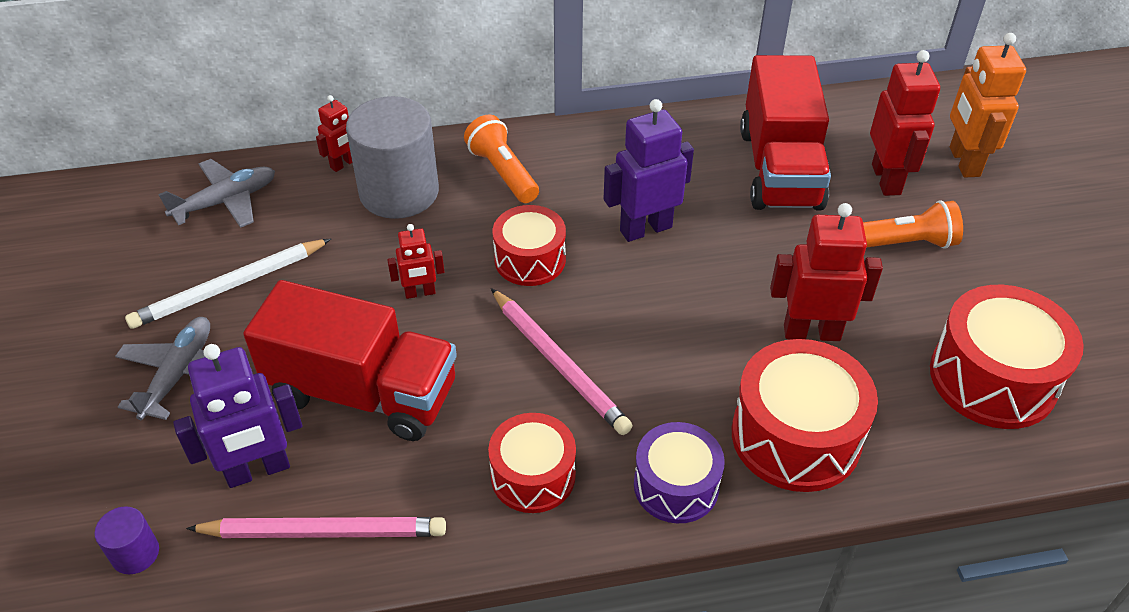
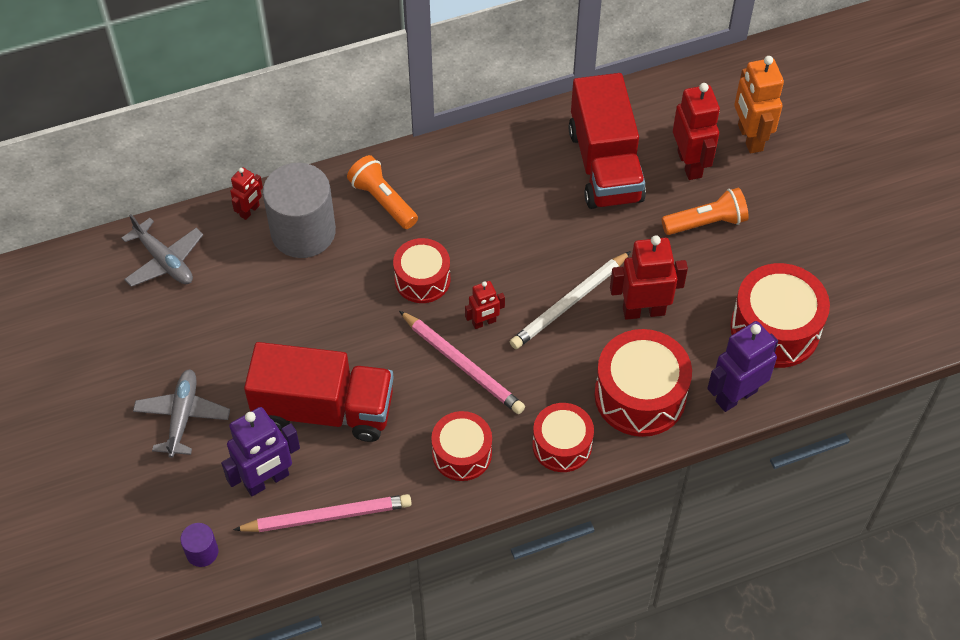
camera: 10 degrees left, 10 degrees up
white pencil [125,239,331,329] -> white pencil moved to [510,251,631,349]
grey plane [158,159,275,228] -> grey plane turned 90 degrees clockwise [121,214,203,287]
red robot [387,224,444,299] -> red robot moved to [465,281,505,329]
purple robot [604,99,694,242] -> purple robot moved to [707,321,778,412]
purple drum [634,422,725,523] -> red drum [532,403,594,472]

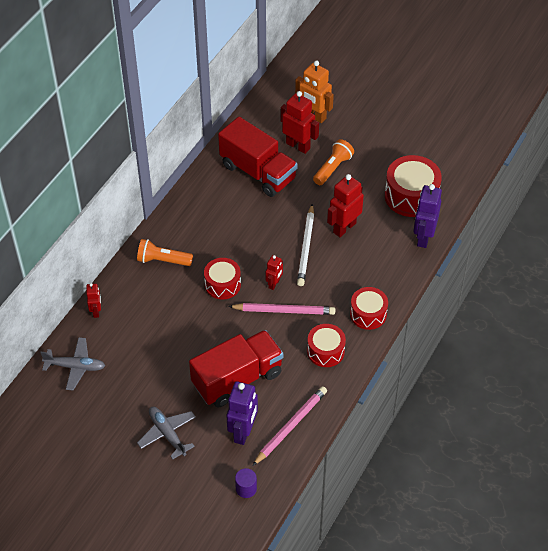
camera: 40 degrees left, 5 degrees down
grey cylinder [263,163,336,258] -> none
red drum [594,329,692,437] -> none

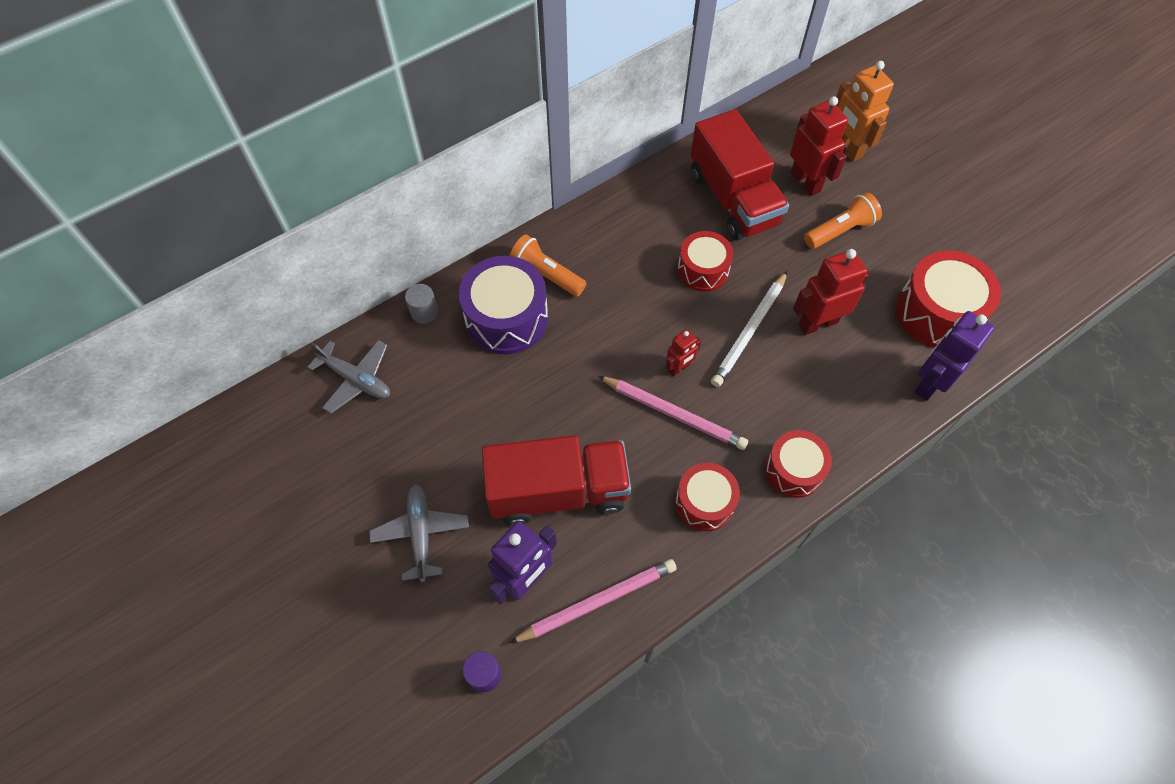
camera: 25 degrees right, 10 degrees up
red robot [86,283,101,318] -> grey cylinder [405,284,438,324]
red drum [204,258,241,299] -> red drum moved to [678,231,733,292]
none -> purple drum [459,256,548,354]

